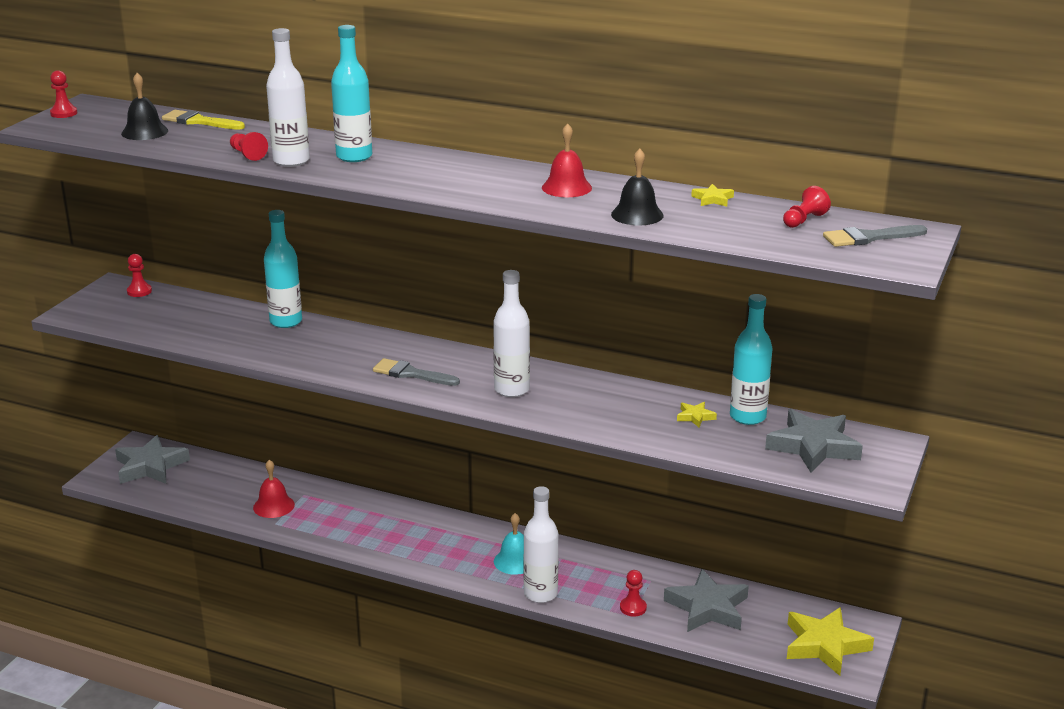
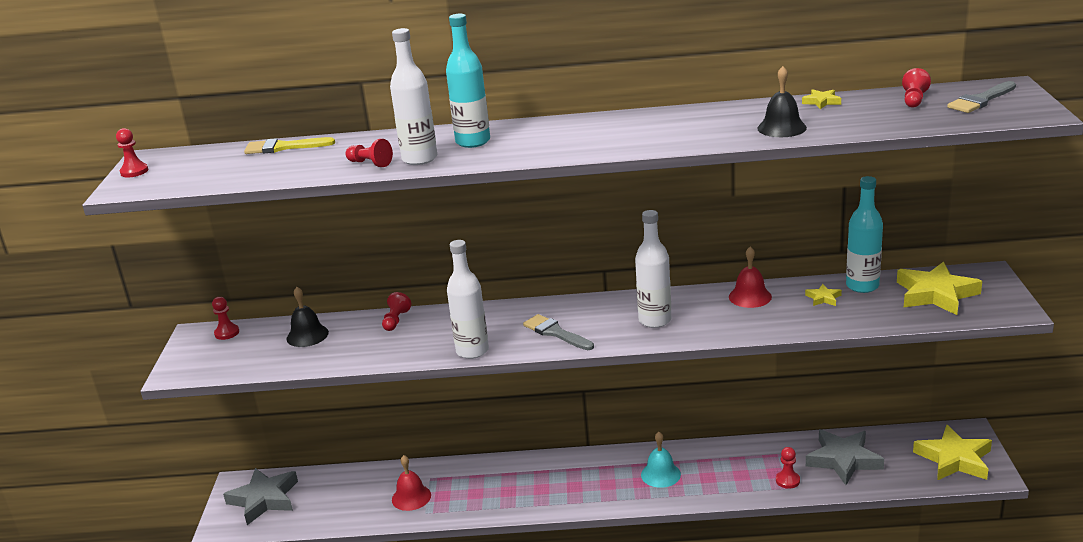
camera: 20 degrees left, 0 degrees up
black bell [121,73,168,140] -> black bell moved to [286,287,329,347]
turquoise bottle [264,210,302,328] -> red pawn [382,292,411,331]
grey brush [373,358,460,386] -> grey brush turned 45 degrees clockwise [523,314,594,350]
white bottle [523,486,559,603] -> white bottle moved to [447,240,489,359]
red bell [542,123,592,197] -> red bell moved to [729,247,772,308]
grey star [765,409,863,473] -> yellow star [897,262,982,315]

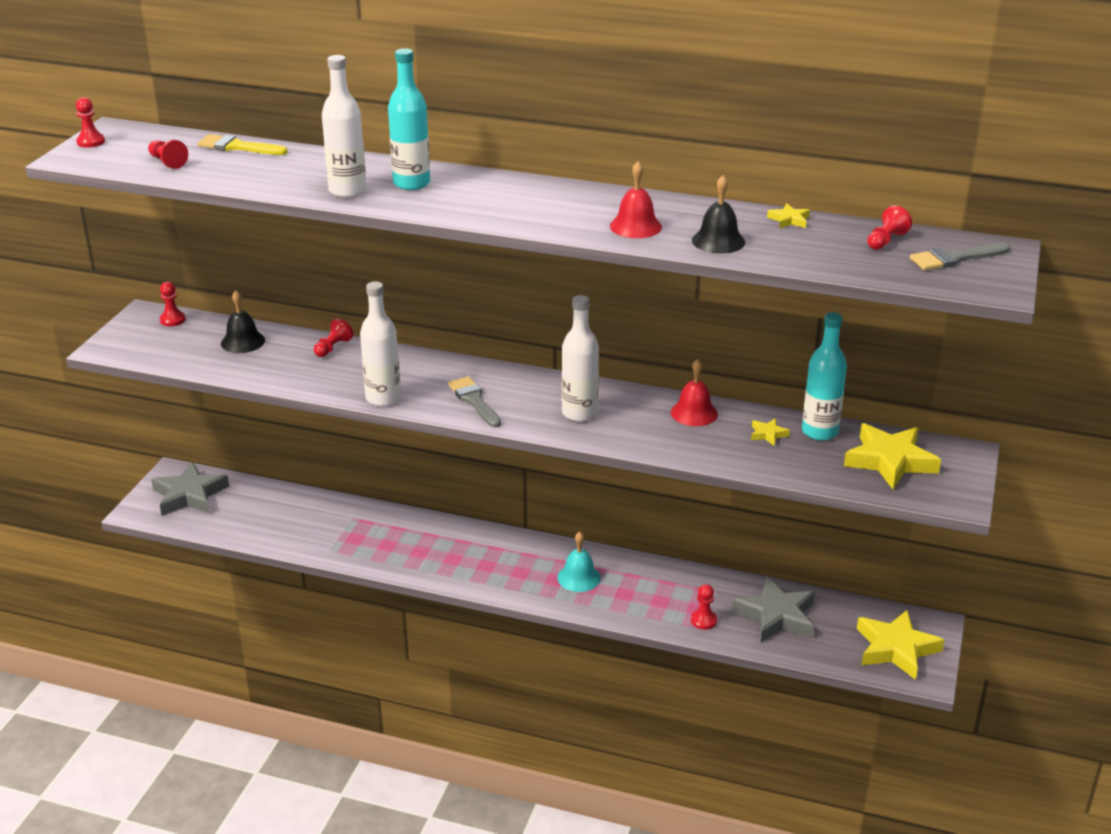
camera: 15 degrees right, 5 degrees up
red pawn [345,139,393,167] -> red pawn moved to [148,140,188,169]
red bell [392,455,431,511] -> red bell moved to [610,161,662,238]

